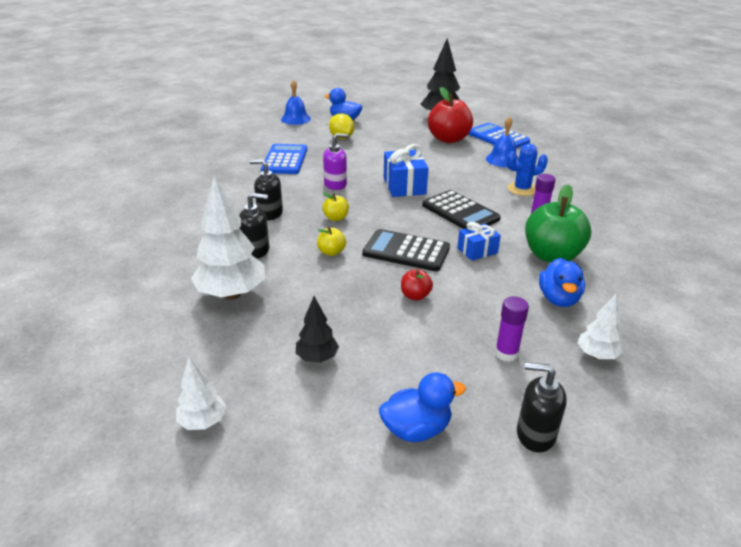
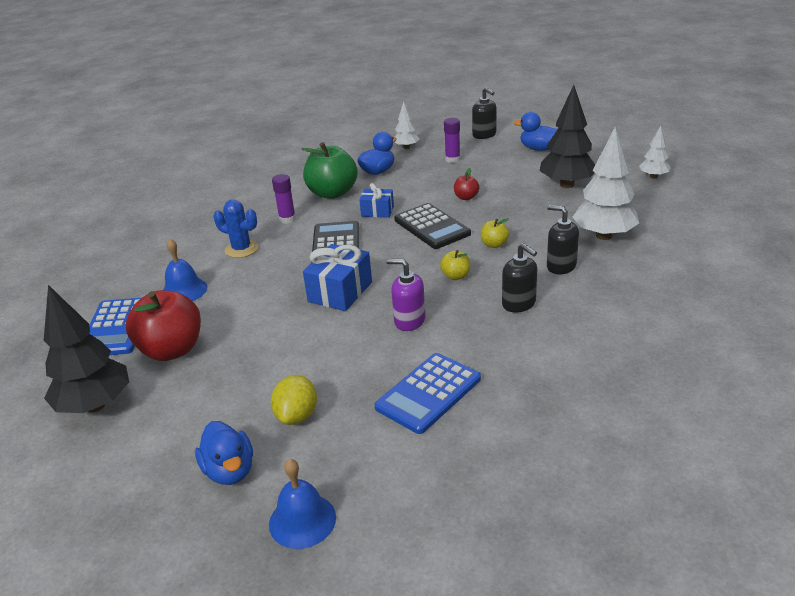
camera: 140 degrees left, 0 degrees up
black tree [296,296,339,363] -> black tree [540,85,595,188], size x1.89

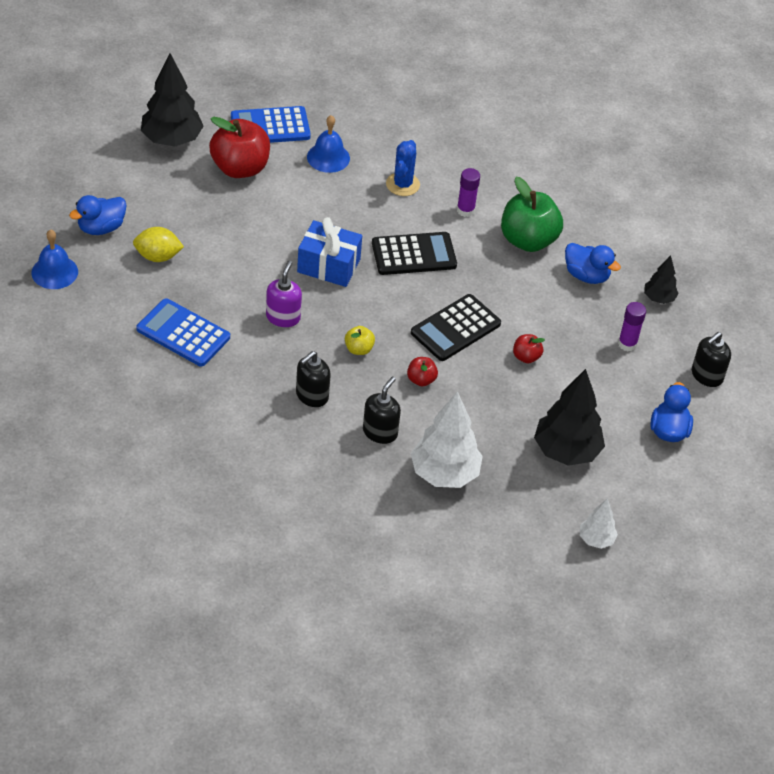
camera: 75 degrees right, 15 degrees up
blue gift [359,183,394,218] -> none
white tree [395,101,419,149] -> black tree [644,255,679,304]
yellow apple [481,218,509,248] -> red apple [407,357,438,386]

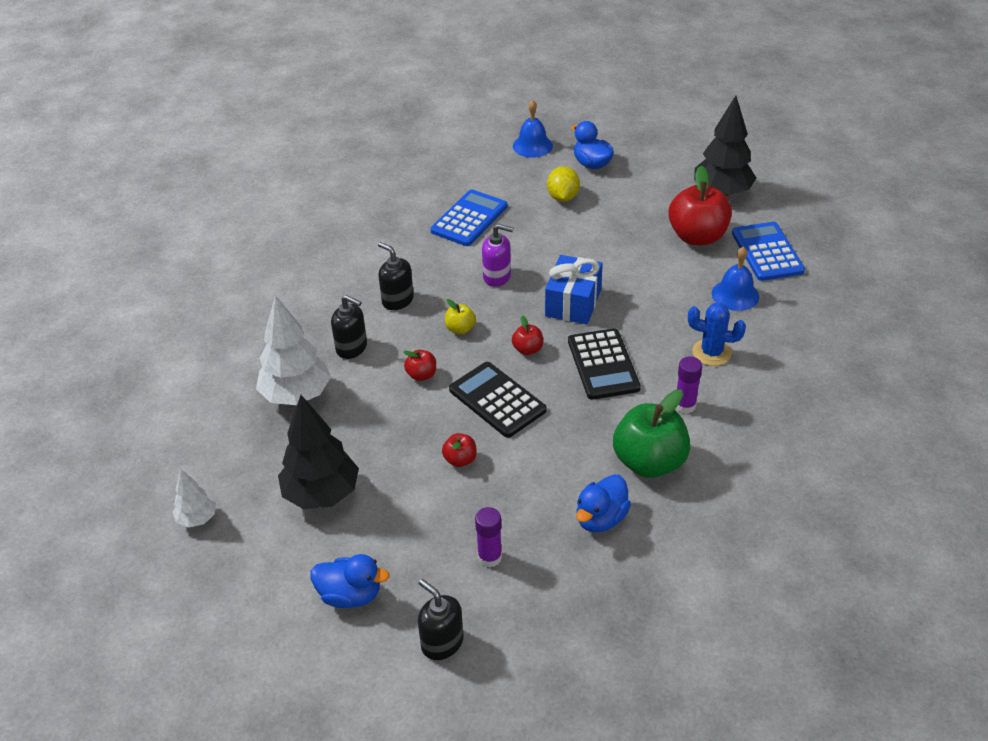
camera: 95 degrees right, 5 degrees down
black tree [644,255,679,304] -> none
none -> red apple [512,316,543,355]

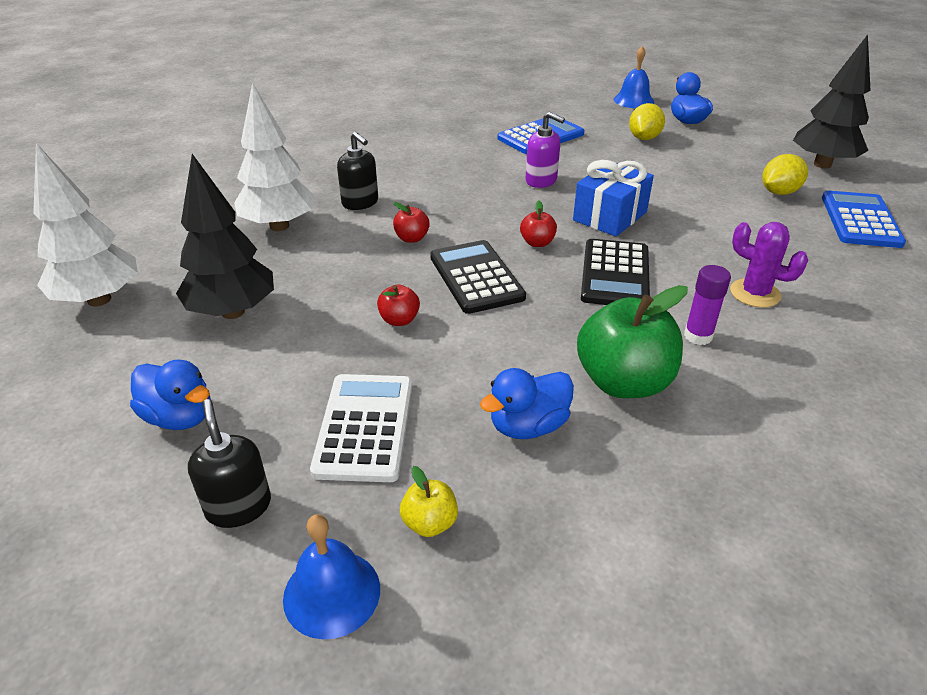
camera: 20 degrees right, 5 degrees down
white tree [173,469,216,528] -> white tree [33,143,138,306], size x1.89
black soap dispenser [378,242,414,310] -> none
yellow apple [445,299,476,334] -> yellow apple moved to [400,466,458,537]
purple glue stick [475,507,502,568] -> white calculator [310,374,412,482]
red apple [668,165,732,245] -> yellow lemon [762,154,808,195]
blue cactus [688,302,746,366] -> purple cactus [730,222,808,308]
blue bell [712,247,759,311] -> blue bell moved to [283,514,380,639]

